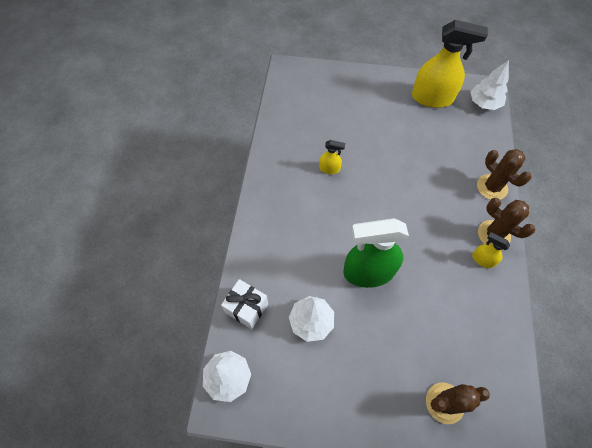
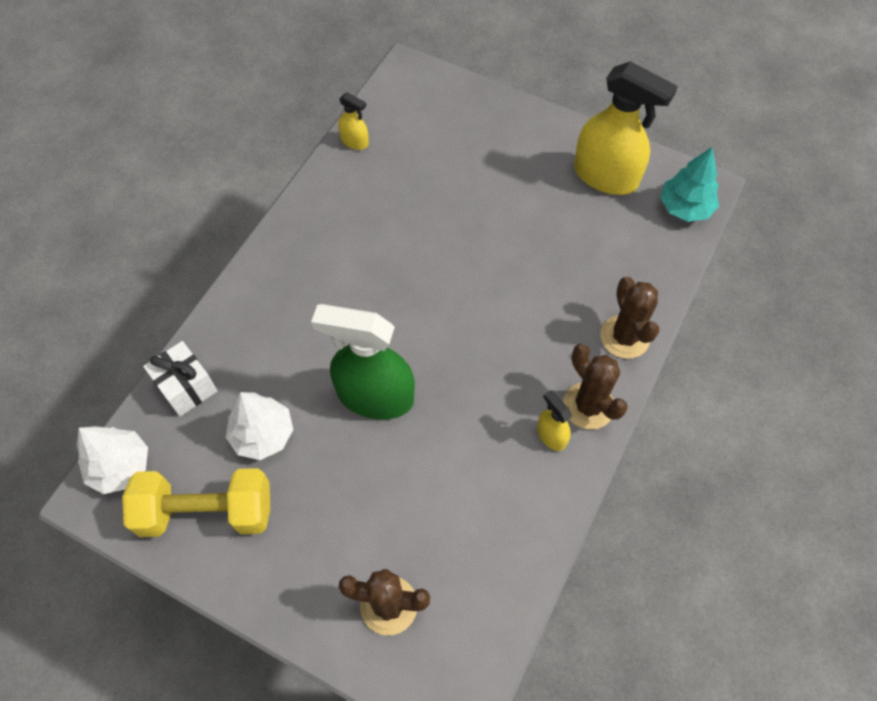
camera: 20 degrees right, 0 degrees up
yellow spray bottle [319,140,345,174] -> yellow spray bottle moved to [338,92,369,150]
white tree [470,60,509,110] -> turquoise tree [660,147,719,222]
none -> yellow dumbbell [122,468,270,537]

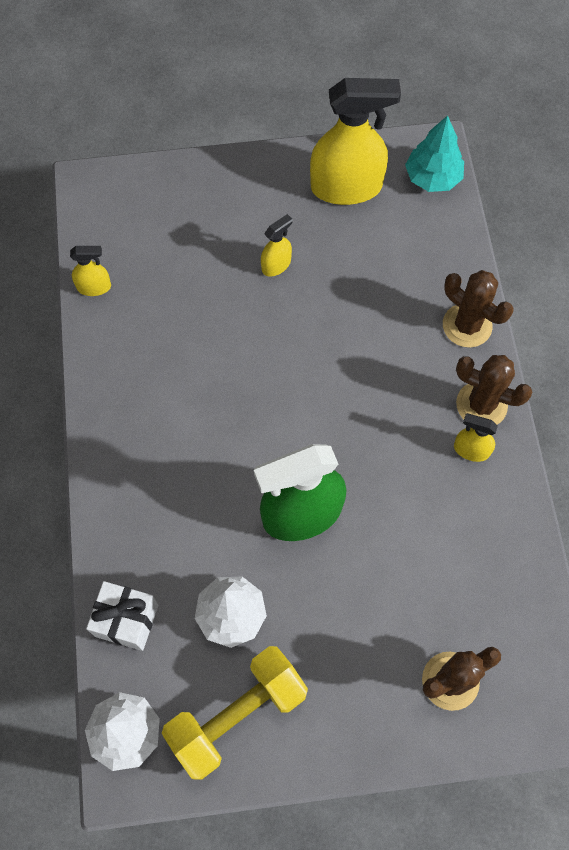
camera: 35 degrees left, 5 degrees up
none -> yellow spray bottle [261,214,292,276]

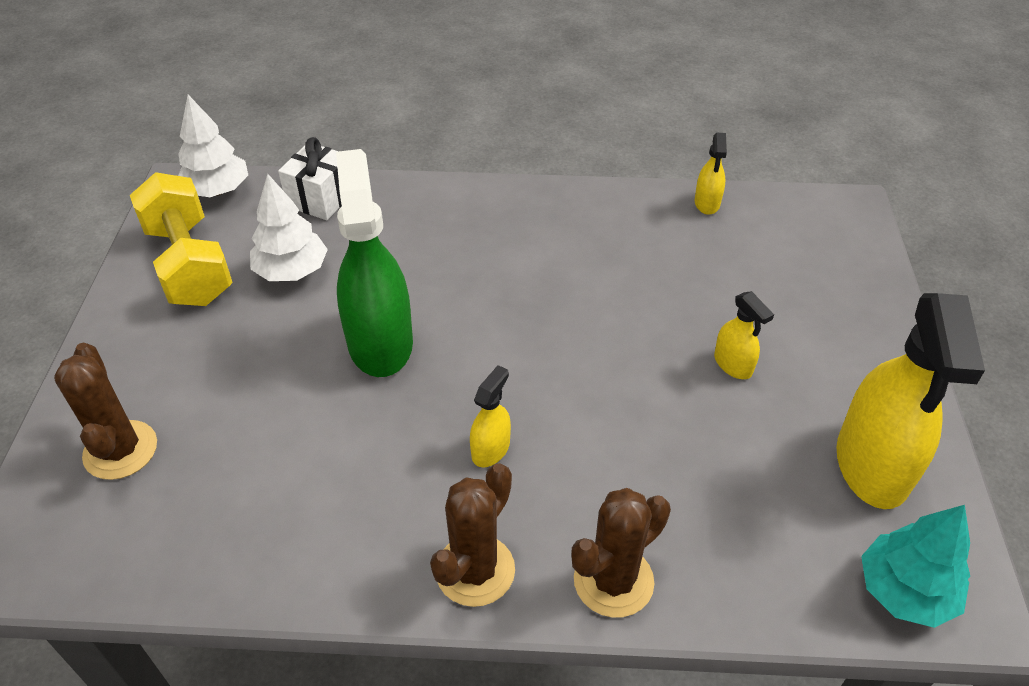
camera: 100 degrees right, 20 degrees down
yellow spray bottle [454,413,498,462] -> yellow spray bottle moved to [470,365,511,467]

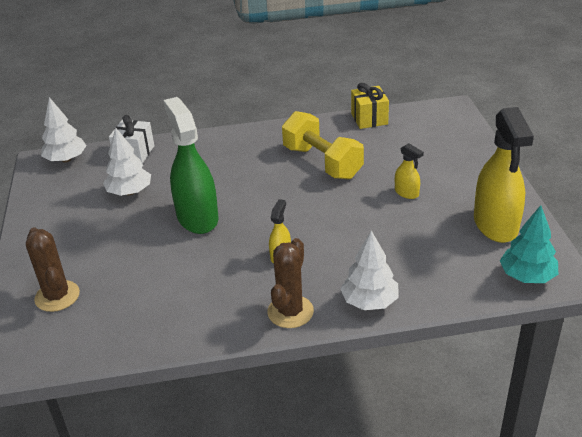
camera: 10 degrees left, 10 degrees down
yellow dumbbell [130,172,233,306] -> yellow dumbbell moved to [282,111,364,180]
brown cactus [571,488,671,618] -> white tree [340,231,398,310]
yellow spray bottle [695,133,727,215] -> yellow gift [351,83,389,129]

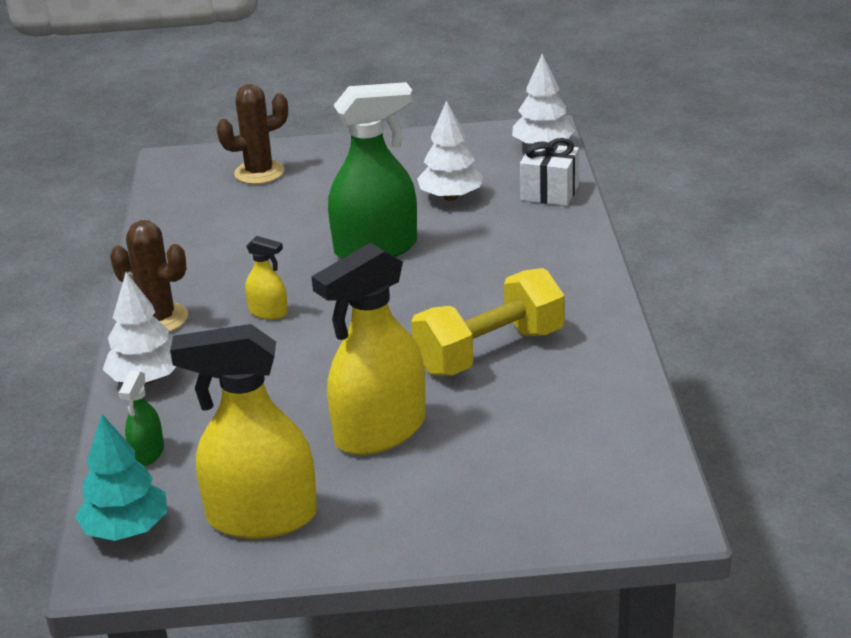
camera: 95 degrees right, 5 degrees down
yellow gift [351,83,389,129] -> none
yellow spray bottle [395,143,424,199] -> yellow spray bottle [311,243,426,455], size x2.18
none -> green spray bottle [119,371,164,466]

